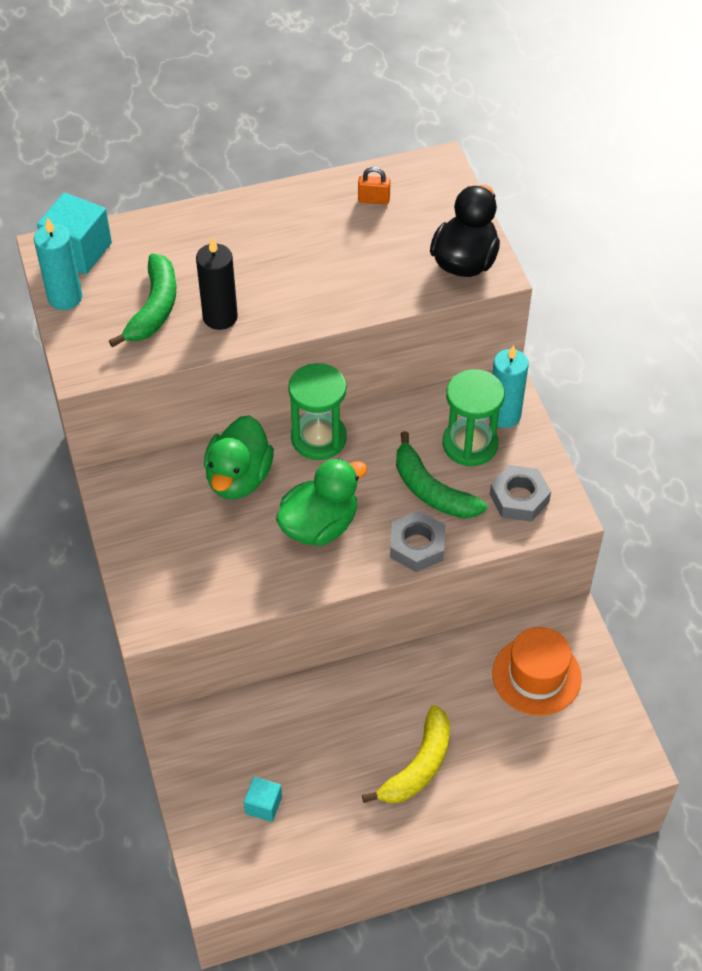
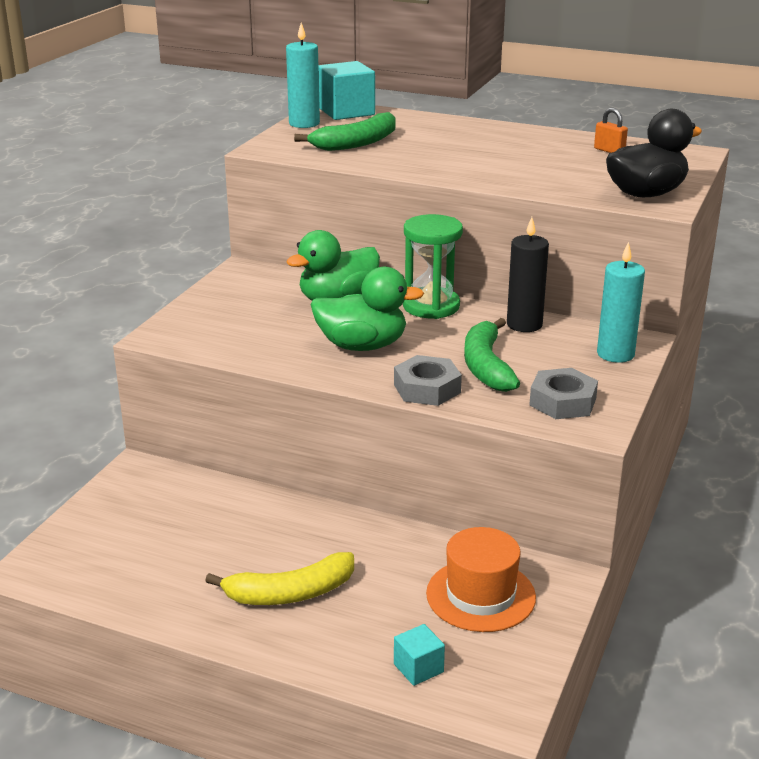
camera: 40 degrees right, 25 degrees down
black candle [196,238,238,330] -> black candle moved to [507,217,549,332]
turquoise cube [244,777,282,822] -> turquoise cube moved to [394,624,445,686]
green hourglass [443,369,504,466] -> none

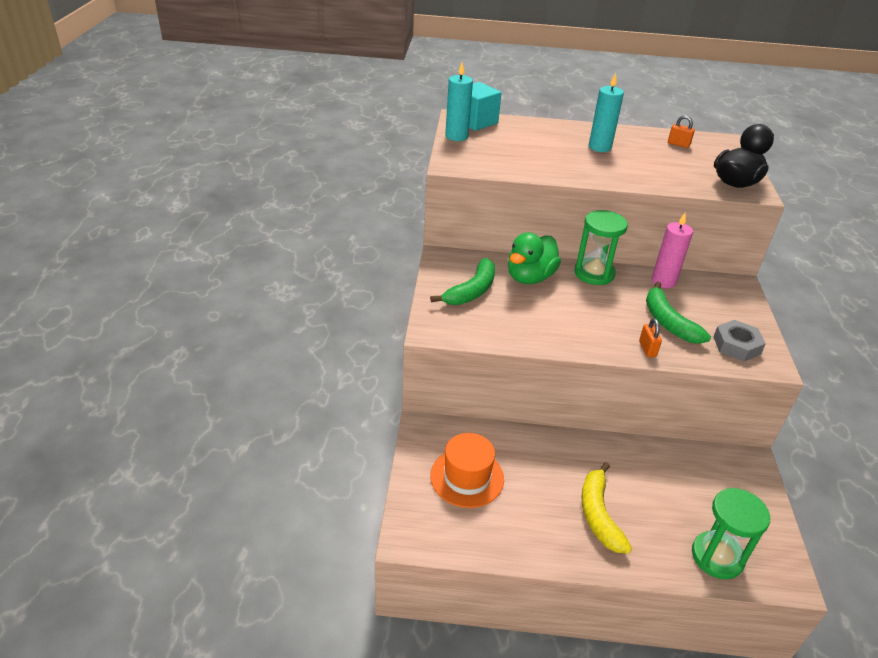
camera: 20 degrees left, 10 degrees up
yellow banana [205,552,354,605] -> yellow banana turned 120 degrees clockwise [581,462,632,553]
green banana [294,112,395,151] -> green banana moved to [430,258,495,305]
green duck [310,267,425,351] -> none
grey nut [394,355,462,406] -> orange padlock [639,318,662,357]
turquoise cube [394,624,445,686] -> green hourglass [692,488,770,579]
orange hat [426,527,536,632] -> orange hat moved to [430,433,504,508]
black candle [507,217,549,332] -> pink candle [652,213,693,288]
turquoise candle [597,242,645,363] -> turquoise candle moved to [589,73,624,152]

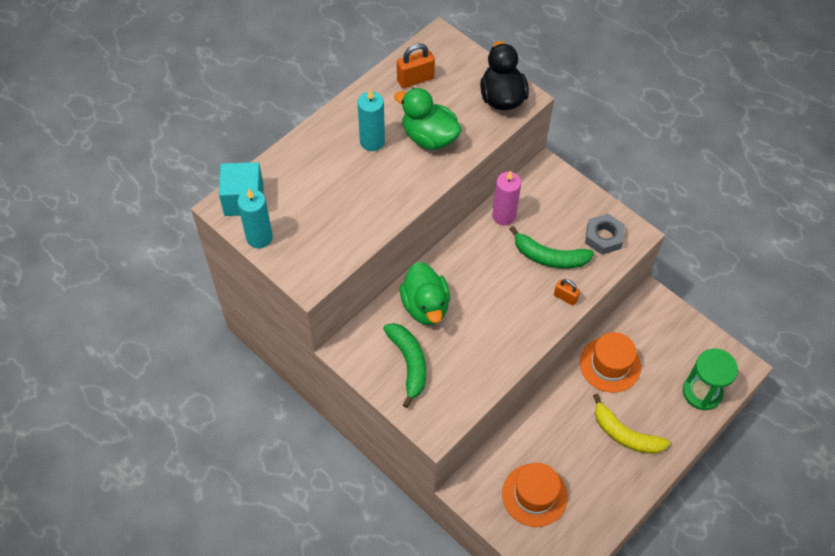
camera: 50 degrees left, 20 degrees up
green hourglass [575,210,628,285] -> none
orange padlock [668,115,695,148] -> orange padlock [397,43,435,88], size x1.57
none -> green duck [394,88,462,150]
none -> orange hat [580,332,641,393]

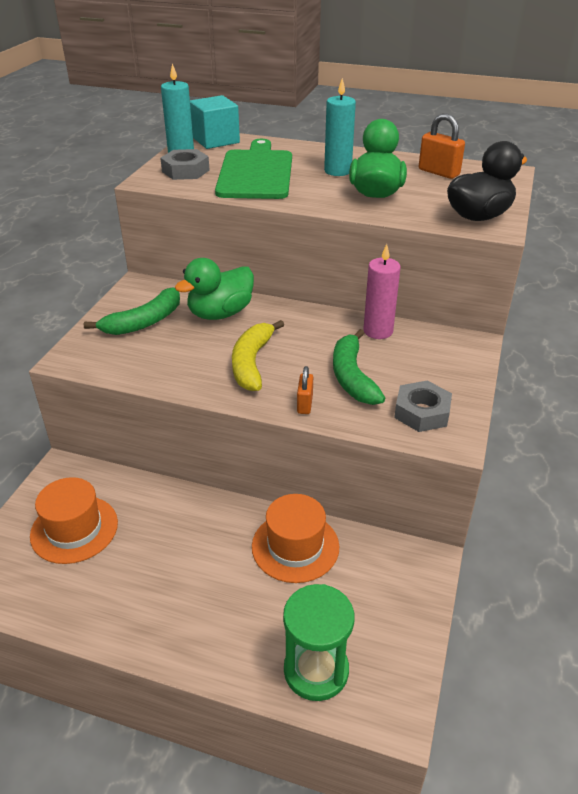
camera: 65 degrees right, 20 degrees down
yellow banana [593,394,670,454] -> yellow banana moved to [232,320,284,391]
none -> grey nut [160,149,210,180]
none -> green cutting board [215,139,292,199]

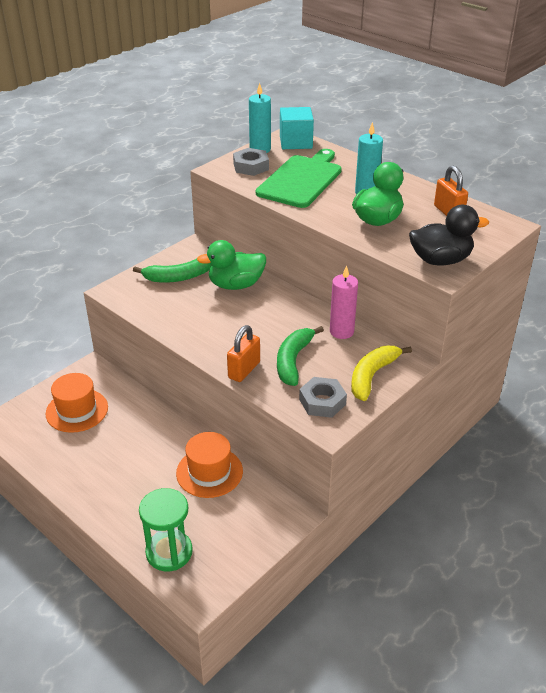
camera: 25 degrees right, 0 degrees up
yellow banana [232,320,284,391] -> yellow banana moved to [351,346,412,401]
orange padlock [297,366,313,414] -> orange padlock [227,325,260,382], size x1.57

